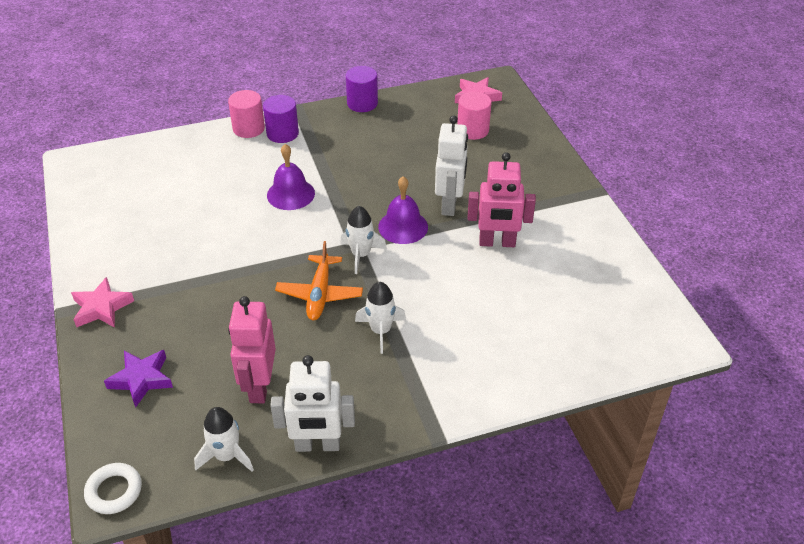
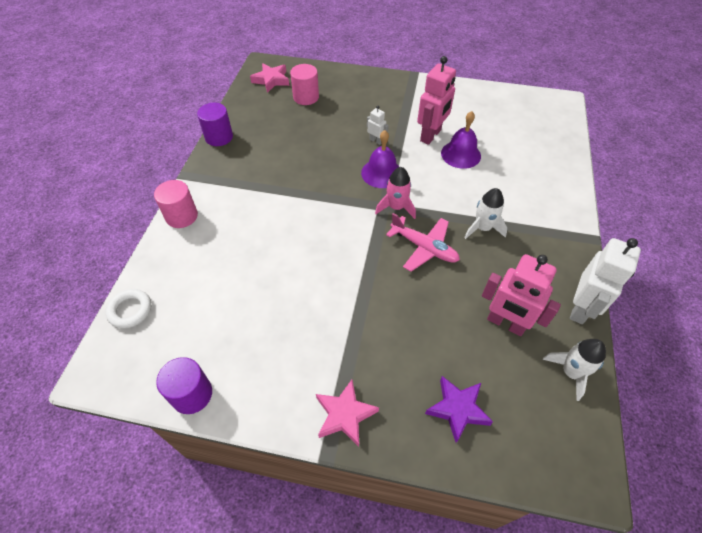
camera: 60 degrees left, 10 degrees up
white ring [84,463,142,514] -> white ring moved to [105,289,151,328]
purple cylinder [263,95,299,143] -> purple cylinder moved to [156,357,212,414]
purple bell [267,144,315,210] -> purple bell moved to [441,111,481,169]
orange plane [275,241,363,320] -> pink plane [386,213,460,272]
white rocket [340,206,387,274] -> pink rocket [375,167,416,219]
white robot [435,115,468,216] -> white robot [367,106,389,145], size x0.49

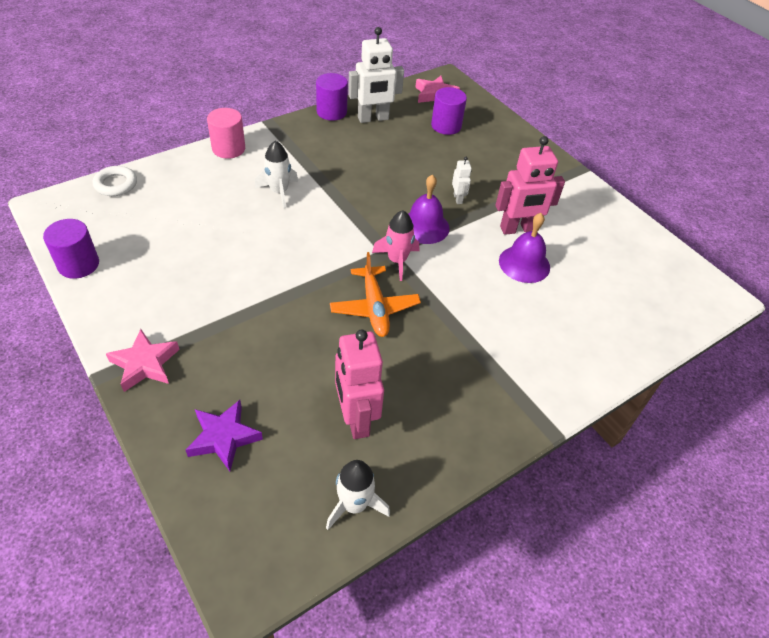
camera: 40 degrees right, 5 degrees down
pink cylinder [290,64,319,105] -> purple cylinder [431,87,467,135]
pink plane [386,213,460,272] -> orange plane [330,252,421,337]
white rocket [464,188,508,239] -> white rocket moved to [255,141,298,209]
white robot [570,238,641,324] -> white robot moved to [348,27,404,123]

